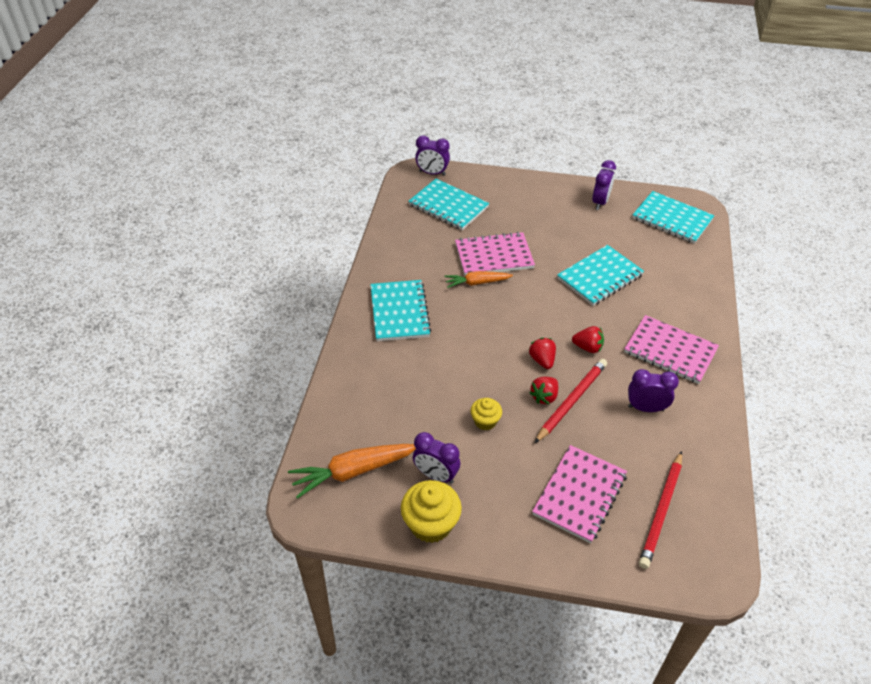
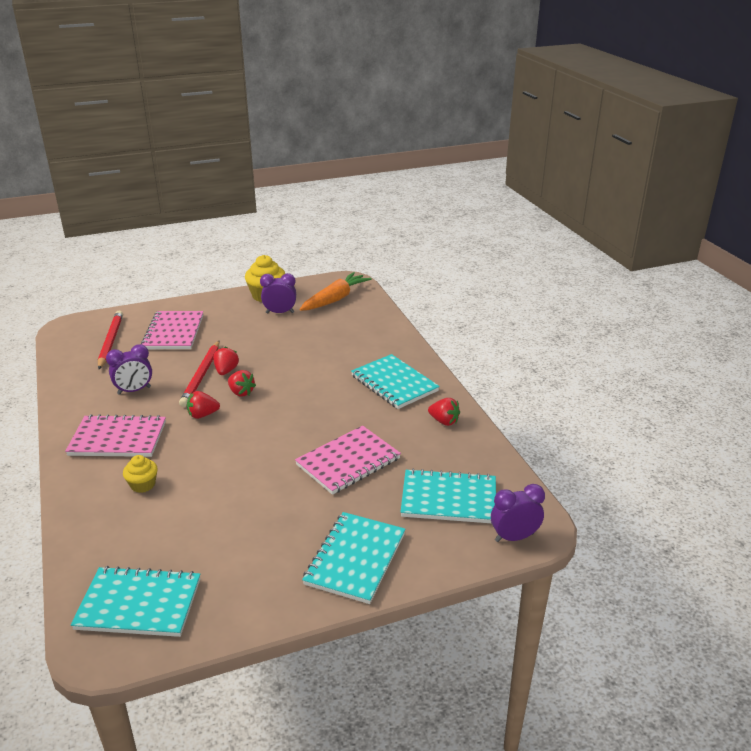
camera: 150 degrees right, 15 degrees down
orange carrot [444,271,513,288] -> none
yellow cupcake [470,398,502,430] -> yellow cupcake moved to [123,455,158,493]
turquoise notebook [557,245,644,306] -> turquoise notebook moved to [302,512,406,604]
purple clock [592,160,616,210] -> none
none -> red strawberry [428,398,460,426]

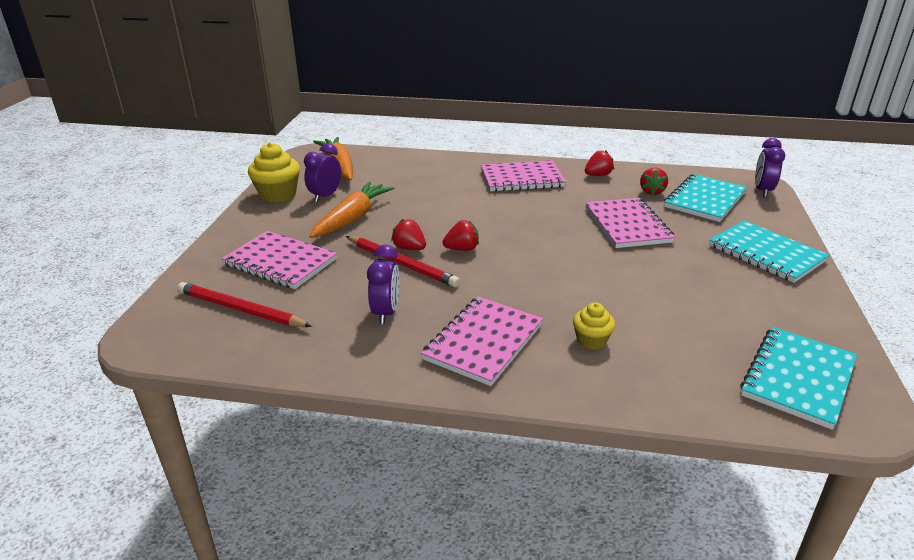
camera: 60 degrees left, 0 degrees up
red strawberry [187,391,220,419] -> red strawberry moved to [640,168,668,195]
turquoise notebook [351,354,440,409] -> pink notebook [481,160,566,192]
none -> orange carrot [309,182,394,238]

